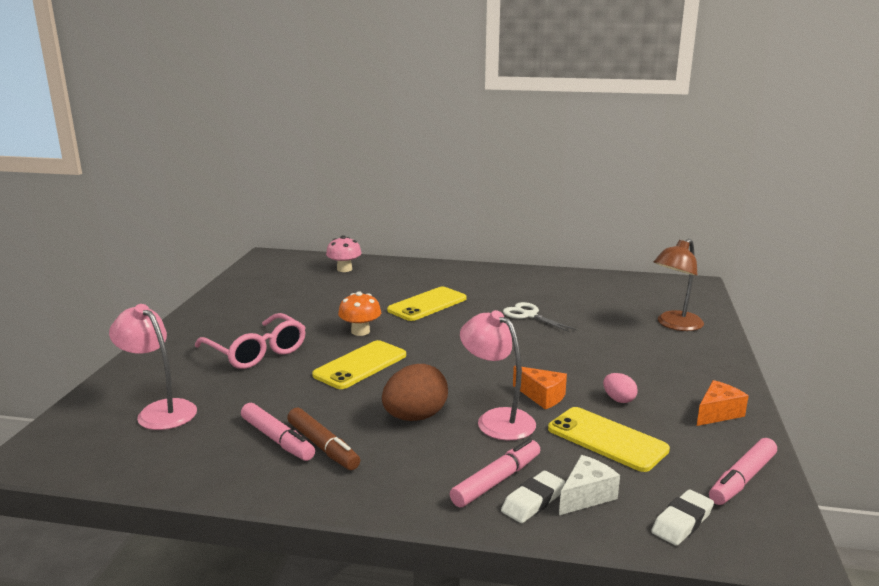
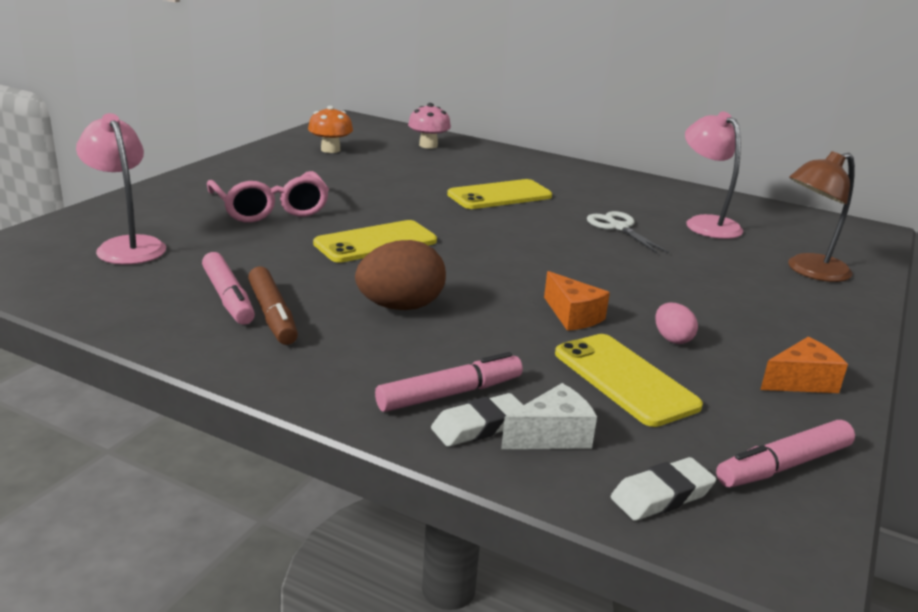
camera: 15 degrees right, 5 degrees up
orange mushroom [338,292,381,336] -> orange mushroom moved to [308,106,353,153]
pink lamp [460,310,536,440] -> pink lamp moved to [685,111,743,239]

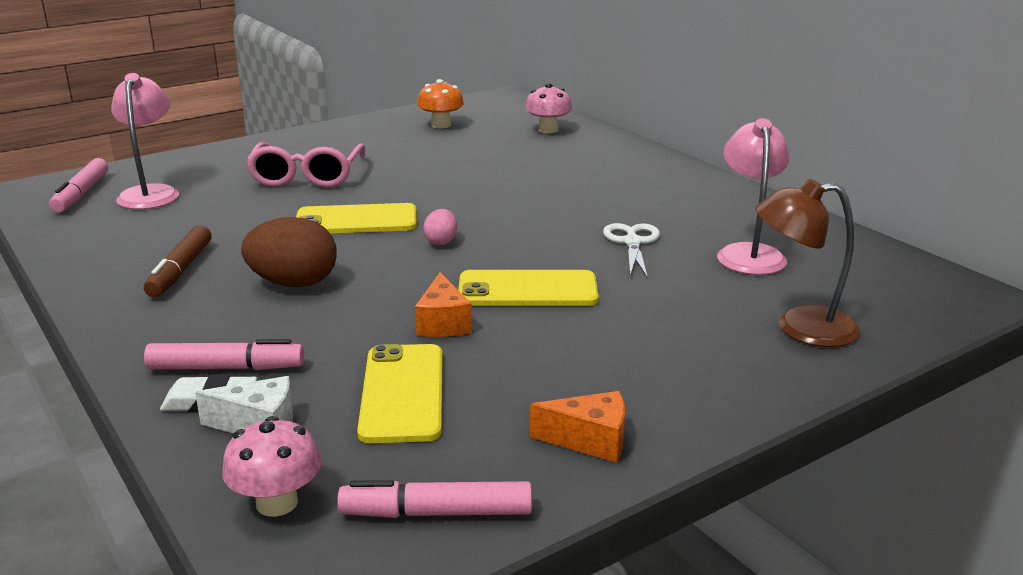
camera: 30 degrees right, 0 degrees up
pink marker [202,252,255,325] -> pink marker moved to [49,158,108,213]
yellow phone [447,179,552,209] -> yellow phone moved to [458,270,599,306]
white eraser [611,457,716,521] -> pink mushroom [222,416,321,517]
pink egg [656,303,698,344] -> pink egg moved to [424,209,457,245]

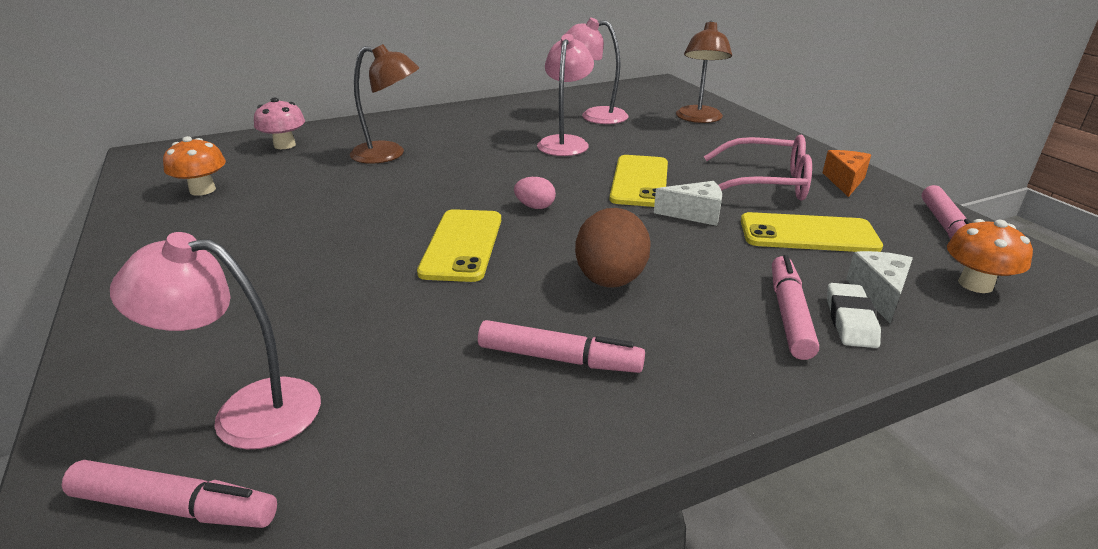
camera: 80 degrees left, 5 degrees up
brown marker [144,225,212,297] -> pink marker [478,320,645,373]
pink mushroom [222,416,321,517] -> orange mushroom [947,219,1033,293]
pink glasses [246,142,365,187] -> pink glasses moved to [704,135,812,200]
orange cheese [415,272,472,337] -> white cheese [654,181,722,226]
white scissors [603,223,660,279] -> pink lamp [537,34,594,156]
none -> brown lamp [350,44,419,164]

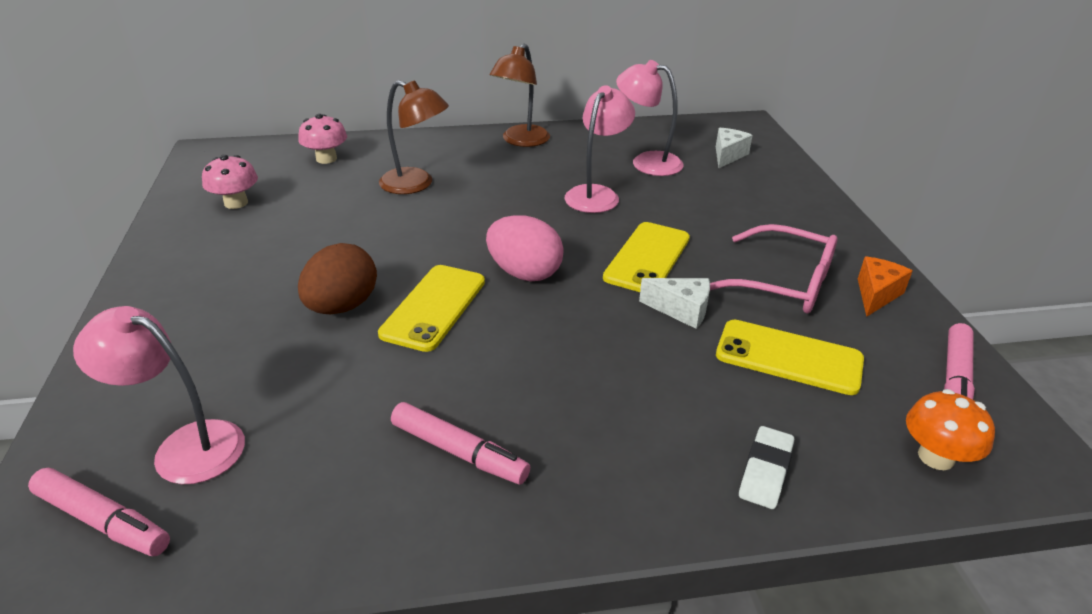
camera: 15 degrees right, 5 degrees up
orange mushroom [163,136,226,196] -> pink mushroom [202,155,258,209]
pink egg [514,177,556,209] -> pink egg [486,215,564,281], size x1.91
brown egg [575,208,651,288] -> brown egg moved to [298,243,377,314]
brown lamp [676,21,732,123] -> brown lamp moved to [490,44,550,147]
pink marker [772,255,819,360] -> none
white cheese [846,251,913,324] -> white cheese moved to [716,128,753,168]

